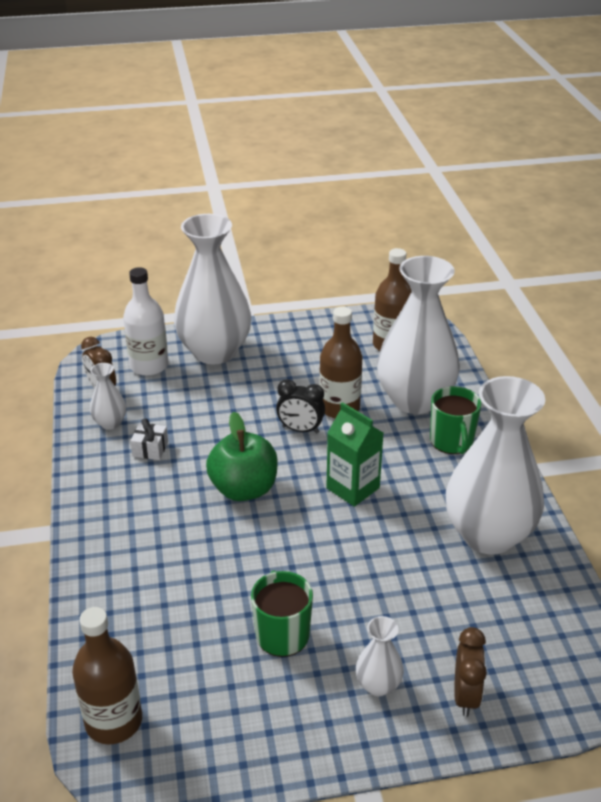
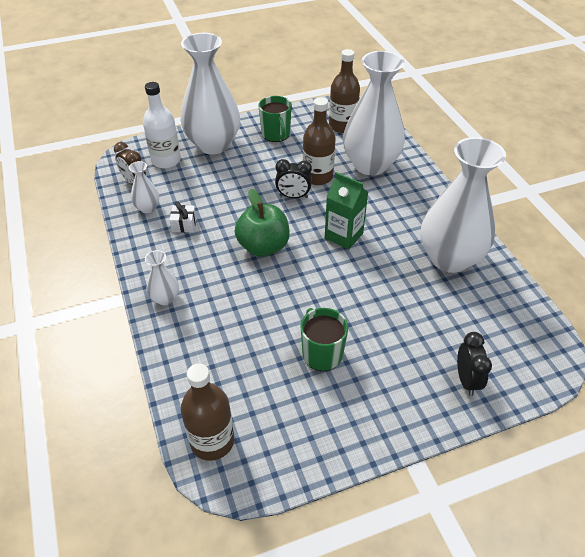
camera: 10 degrees left, 10 degrees up
white vase [356,616,404,696] -> white vase moved to [145,250,179,305]
green mug [430,386,481,454] -> green mug moved to [259,96,292,142]
brown clock [454,627,487,717] -> black clock [457,332,492,396]

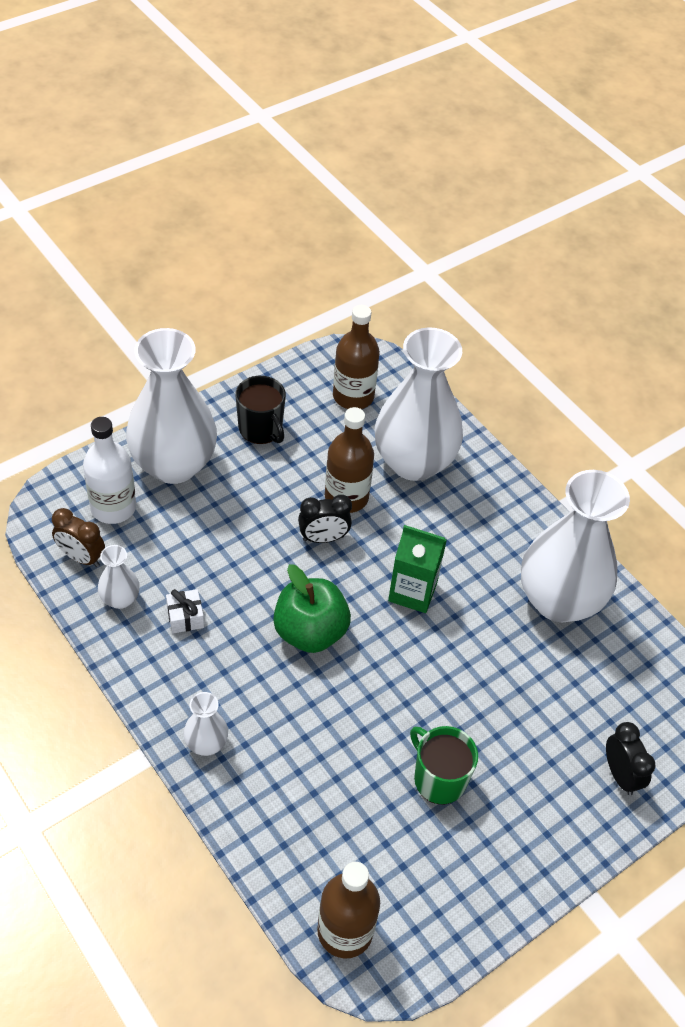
camera: 20 degrees left, 5 degrees up
green mug [259,96,292,142] -> black mug [236,376,286,444]

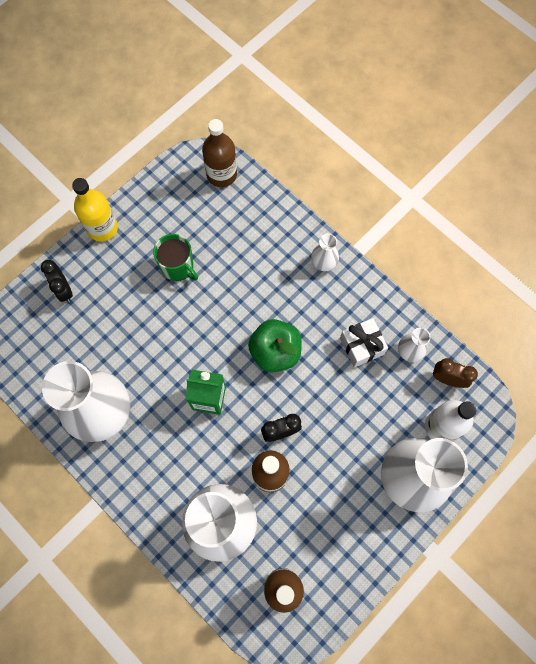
camera: 175 degrees right, 20 degrees up
white gift [166,589,204,634] -> white gift [340,318,388,368], size x1.53
black mug [236,376,286,444] -> none
none -> yellow bottle [72,178,118,241]

